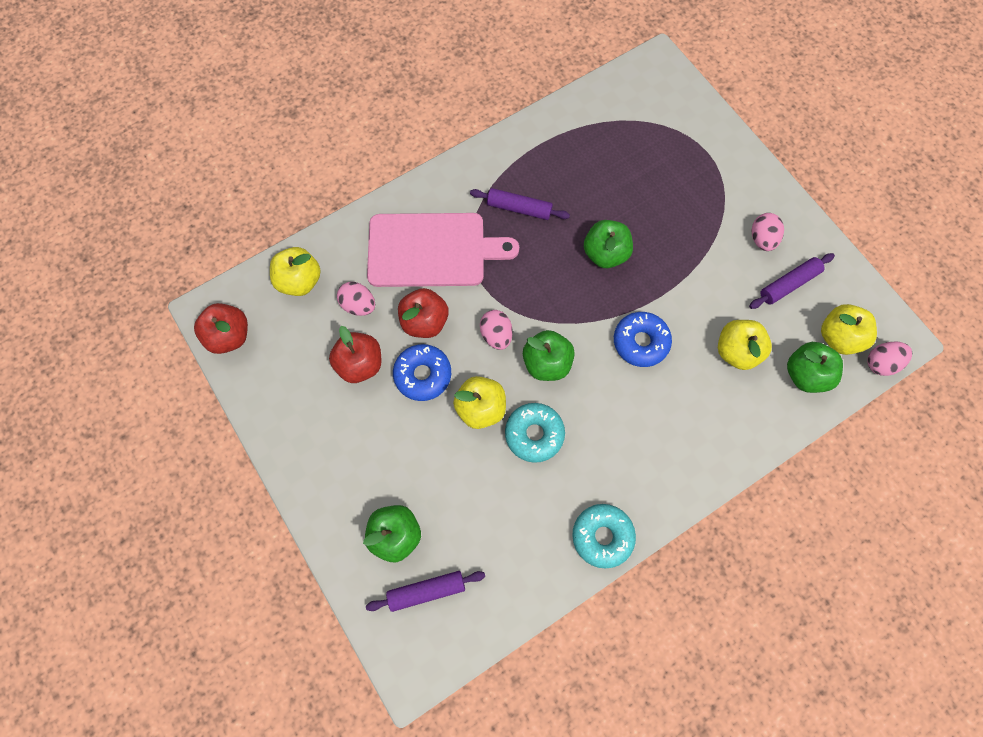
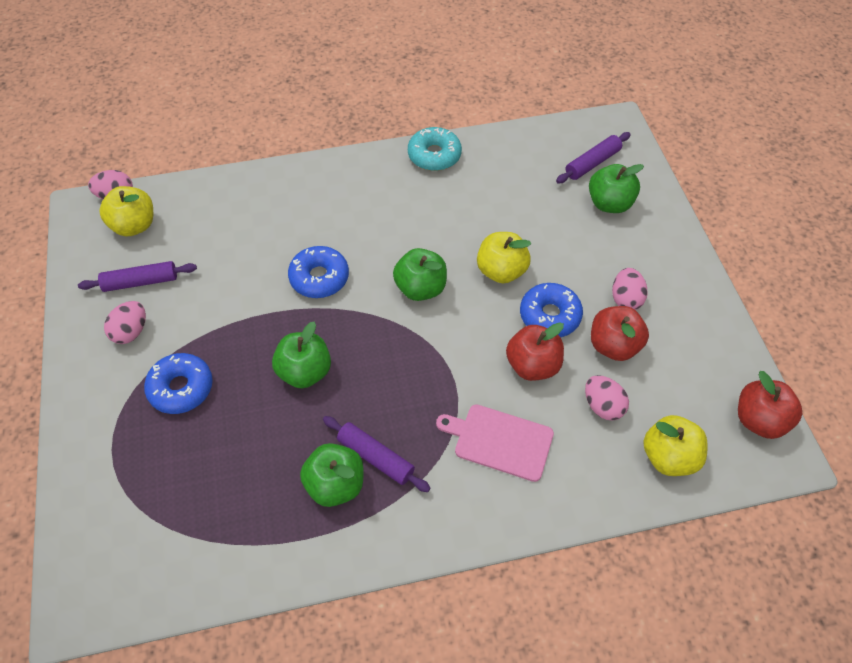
camera: 160 degrees left, 15 degrees down
purple rolling pin [366,571,485,612] -> purple rolling pin turned 45 degrees counterclockwise [556,132,631,183]
pink cutting board [367,213,519,287] -> pink cutting board [436,404,554,482], size x0.62
pink egg [480,310,513,350] -> pink egg moved to [612,268,648,310]
turquoise donut [505,403,565,463] -> none
yellow apple [718,320,772,370] -> none
green apple [787,342,843,393] -> green apple moved to [300,443,363,507]
none -> blue donut [144,353,213,414]

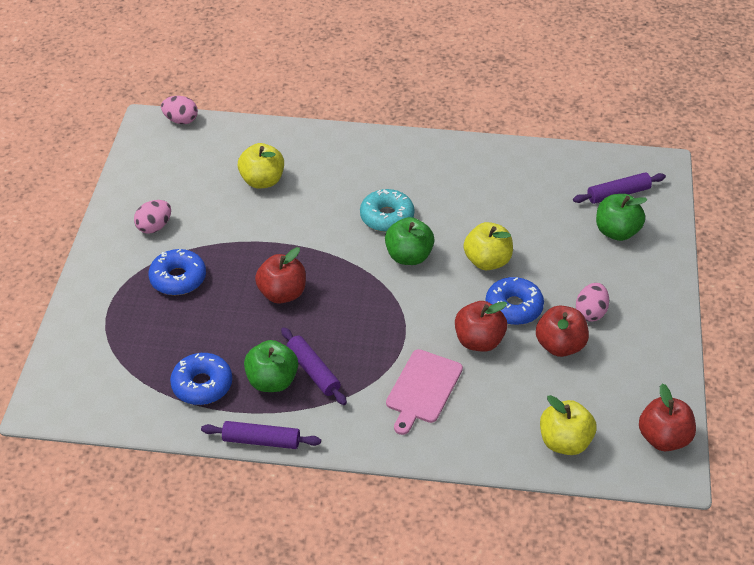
camera: 20 degrees right, 10 degrees down
purple rolling pin [78,261,197,292] -> purple rolling pin moved to [201,421,321,449]
yellow apple [99,186,153,236] -> yellow apple moved to [238,143,284,189]
green apple [272,322,331,388] -> red apple [255,247,306,304]
blue donut [288,246,349,298] -> blue donut moved to [170,353,232,405]
turquoise donut [408,127,462,171] -> turquoise donut moved to [360,189,415,232]
pink cutting board [436,404,554,482] -> pink cutting board turned 105 degrees counterclockwise [386,349,463,435]
pink egg [585,375,629,420] -> none

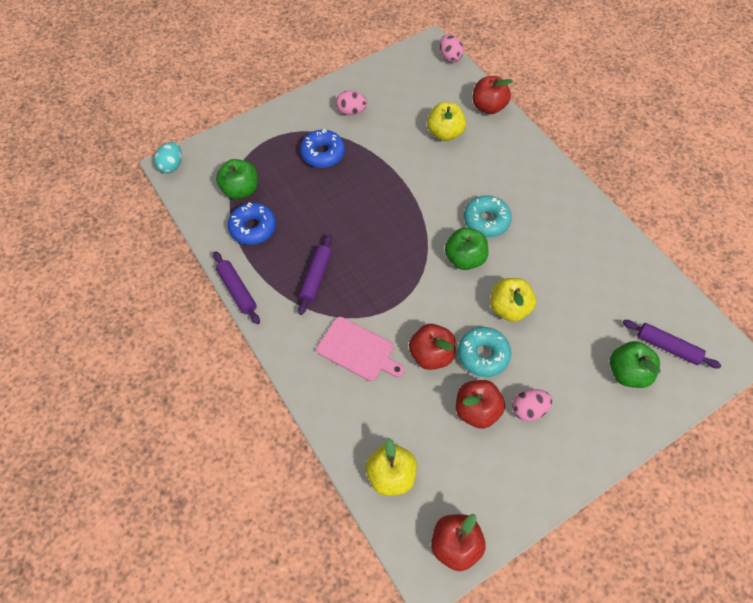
camera: 50 degrees right, 15 degrees up
green apple [244,340,298,392] -> green apple moved to [216,159,258,199]
red apple [255,247,306,304] -> red apple moved to [473,76,513,114]
pink cutting board [386,349,463,435] -> pink cutting board turned 135 degrees counterclockwise [316,317,404,381]
blue donut [485,277,544,325] -> turquoise donut [458,327,511,377]
none -> turquoise egg [154,142,182,173]

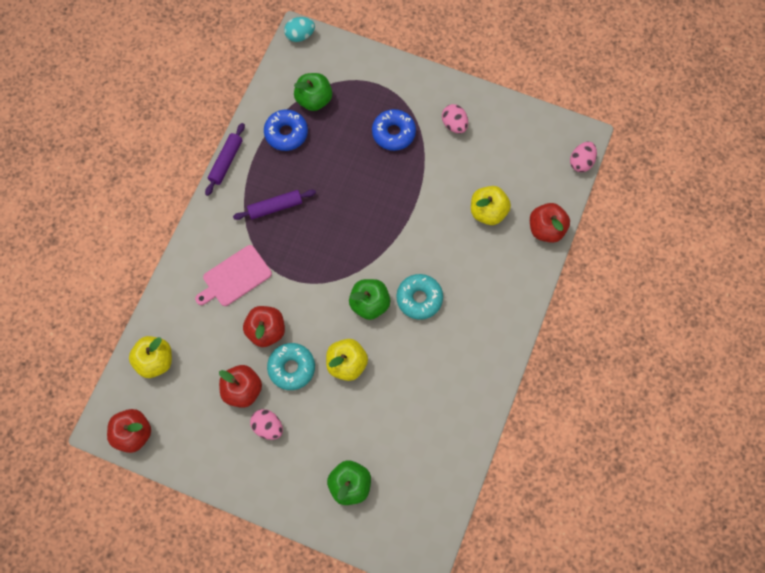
camera: 55 degrees right, 10 degrees up
pink cutting board [316,317,404,381] -> pink cutting board turned 60 degrees clockwise [195,245,272,306]
purple rolling pin [623,320,721,368] -> none

